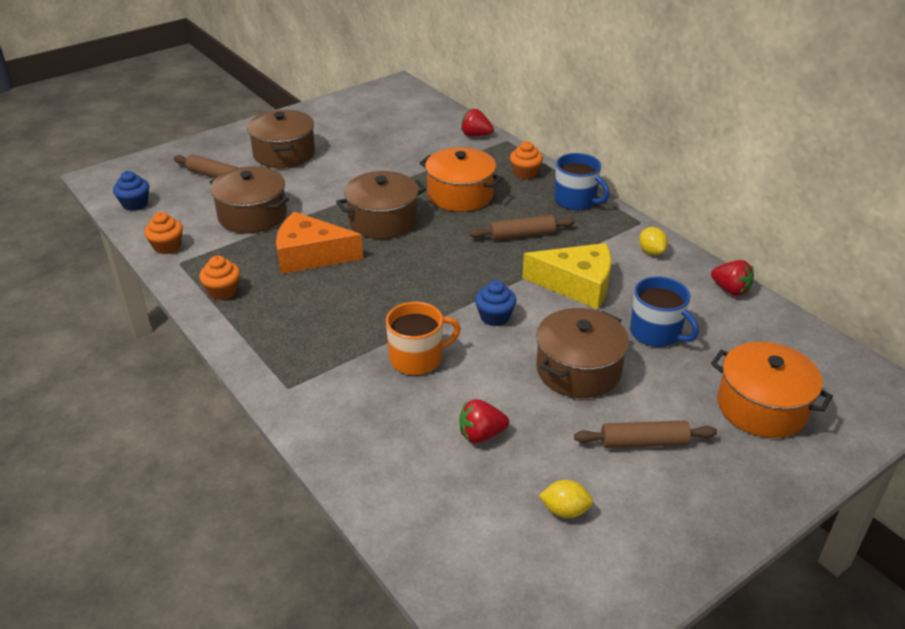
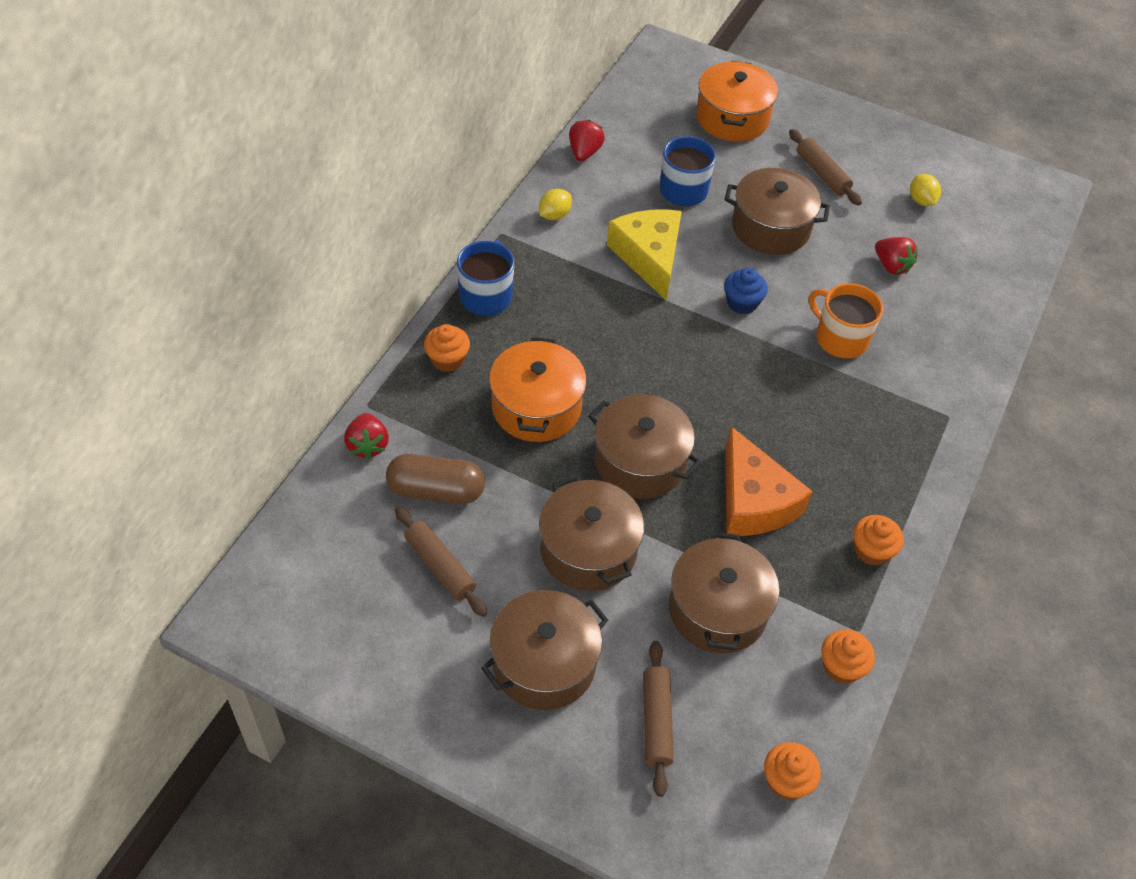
camera: 120 degrees left, 15 degrees up
blue cupcake [113,171,149,211] -> orange cupcake [764,742,821,800]
brown rolling pin [469,215,575,240] -> brown rolling pin moved to [395,506,487,617]
none -> brown capsule [386,454,485,504]
none -> brown pot [539,475,644,591]

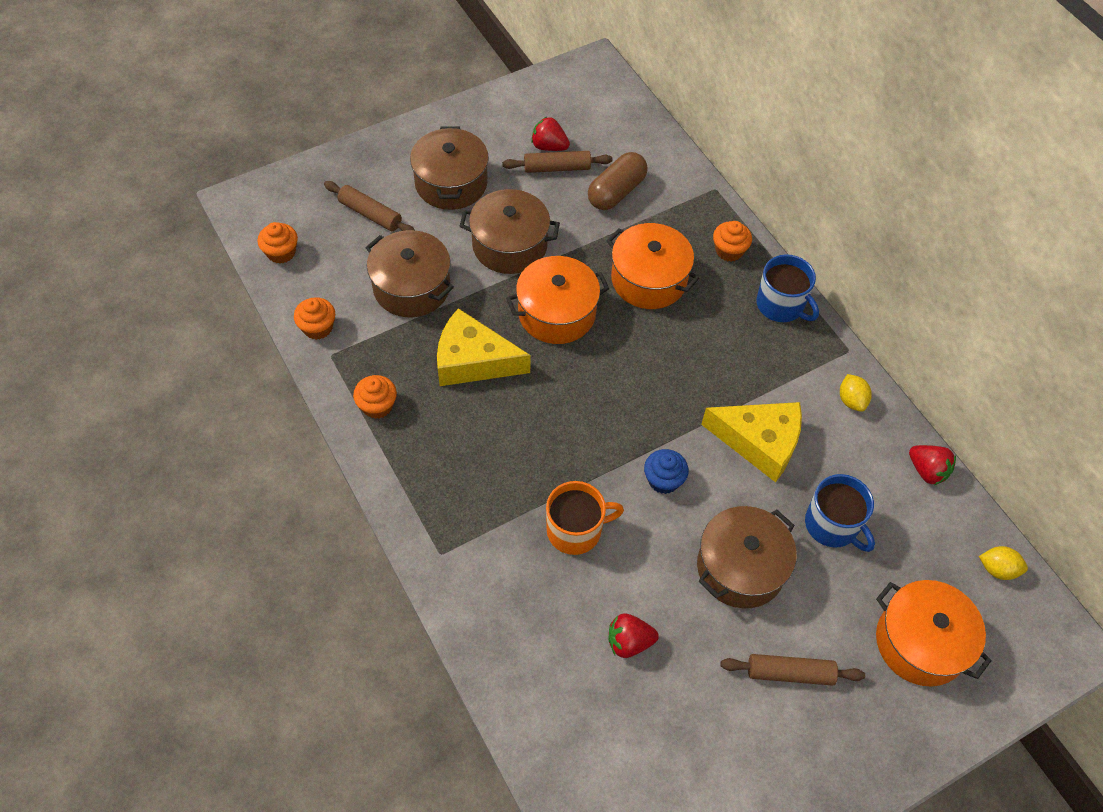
camera: 125 degrees right, 5 degrees up
red strawberry [344,413,389,459] -> red strawberry moved to [531,117,570,151]
brown pot [588,394,701,499] -> orange pot [506,256,609,344]
orange cheese [726,426,813,536] -> yellow cheese [437,308,531,386]
yellow lemon [910,174,941,206] -> yellow lemon moved to [979,546,1028,580]

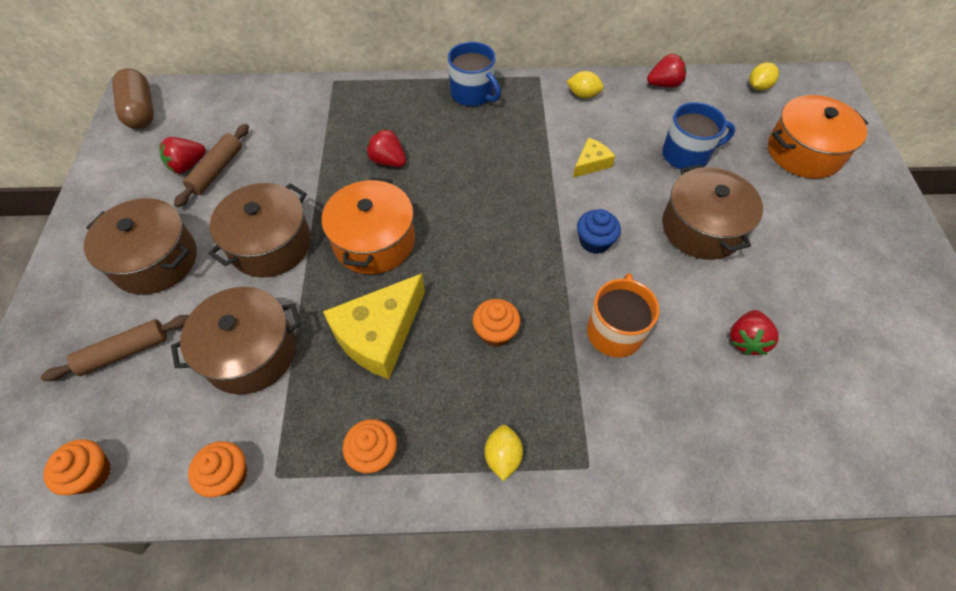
camera: 60 degrees left, 0 degrees up
brown capsule [588,152,648,210] -> brown capsule moved to [112,68,154,129]
orange pot [607,223,699,309] -> red strawberry [367,129,406,167]
yellow cheese [701,402,802,482] -> yellow cheese [573,138,615,178], size x0.51
orange cupcake [713,221,752,262] -> orange cupcake moved to [472,299,521,347]
brown rolling pin [721,654,865,686] -> none
blue mug [756,254,819,322] -> blue mug turned 60 degrees clockwise [448,42,501,107]
none -> yellow lemon [485,425,523,481]

